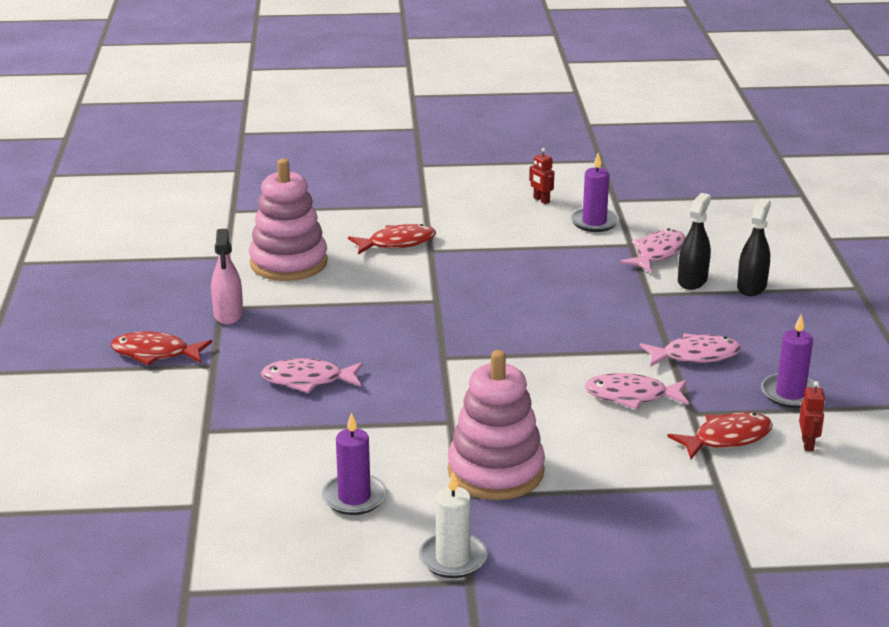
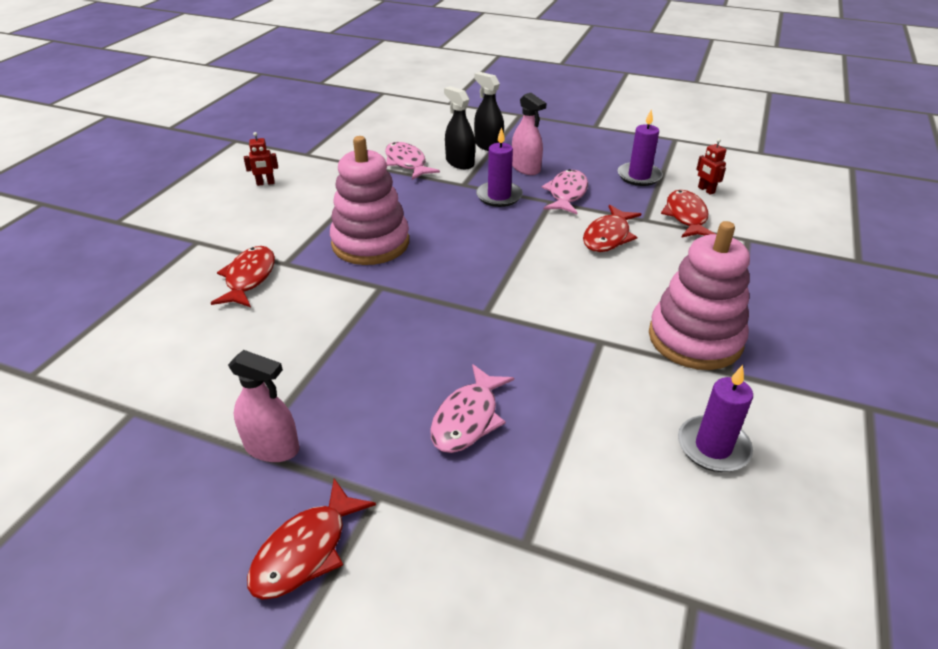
camera: 65 degrees left, 10 degrees up
pink stacking toy [249,159,328,281] -> pink stacking toy moved to [330,136,409,265]
white candle [419,471,488,578] -> none
purple candle [570,153,619,232] -> purple candle moved to [476,127,523,207]
pink fish [585,373,689,410] -> red fish [583,205,641,252]
red robot [799,381,825,451] -> red robot turned 150 degrees counterclockwise [696,138,726,195]
none -> pink spray bottle [512,93,547,175]

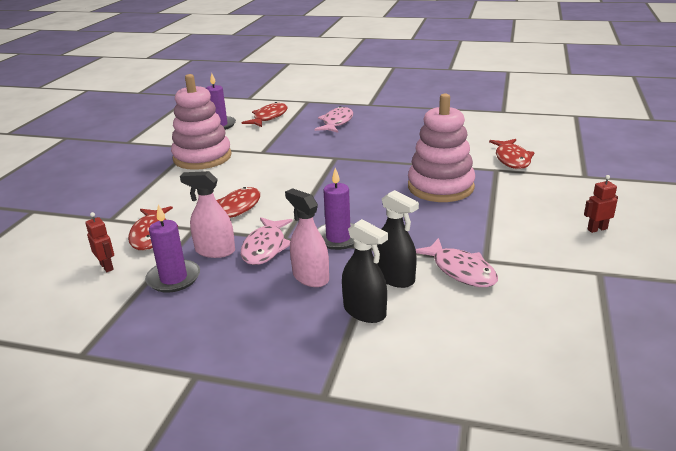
camera: 175 degrees right, 10 degrees down
pink spray bottle [228,350,299,462] -> pink spray bottle moved to [180,171,235,258]
red fish [247,478,376,600] -> red fish moved to [241,102,287,127]

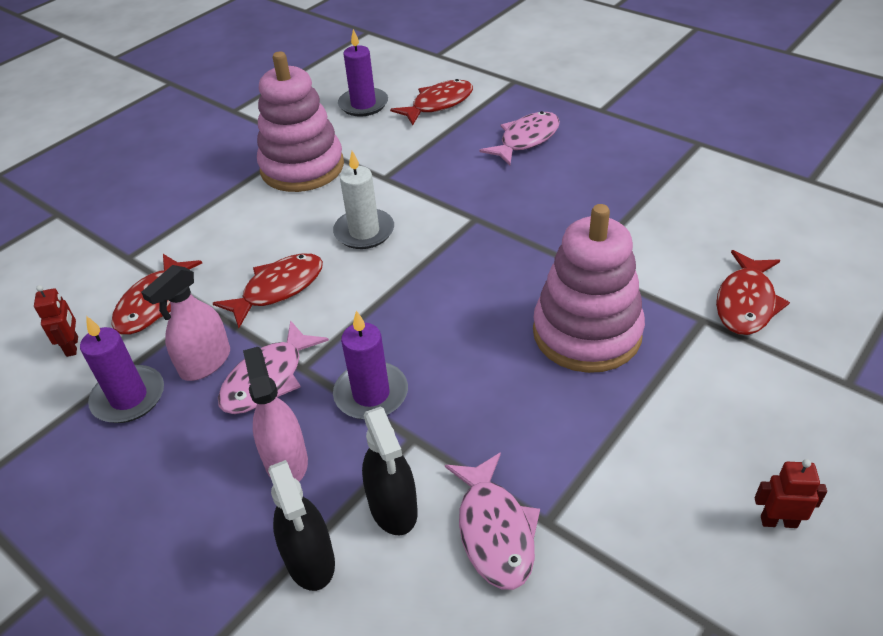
camera: 25 degrees right, 15 degrees up
pink spray bottle [180,171,235,258] -> pink spray bottle turned 90 degrees counterclockwise [141,265,230,381]
none -> white candle [333,151,394,249]

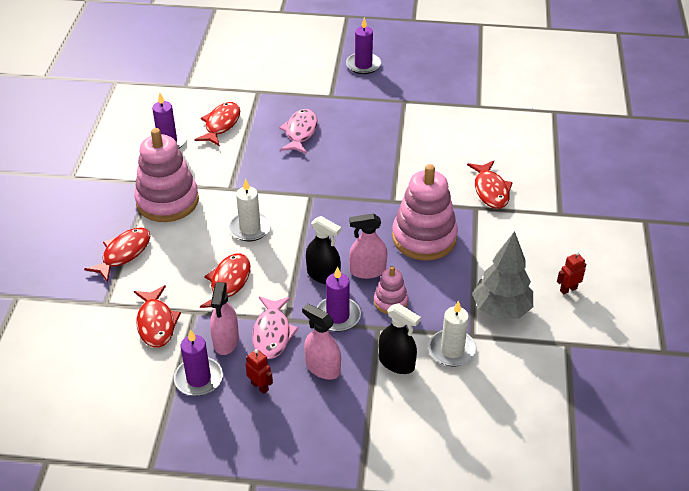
camera: 35 degrees left, 0 degrees up
red robot [34,285,78,357] -> red robot moved to [246,349,273,394]
black spray bottle [268,460,335,591] -> black spray bottle moved to [306,216,341,284]
pink fish [445,452,540,590] -> white candle [429,300,477,367]
none -> red fish [84,227,150,282]
none -> purple candle [346,17,381,74]
none -> pink spray bottle [349,213,387,279]
none -> pink stacking toy [374,266,408,314]
none -> grey tree [472,231,533,319]

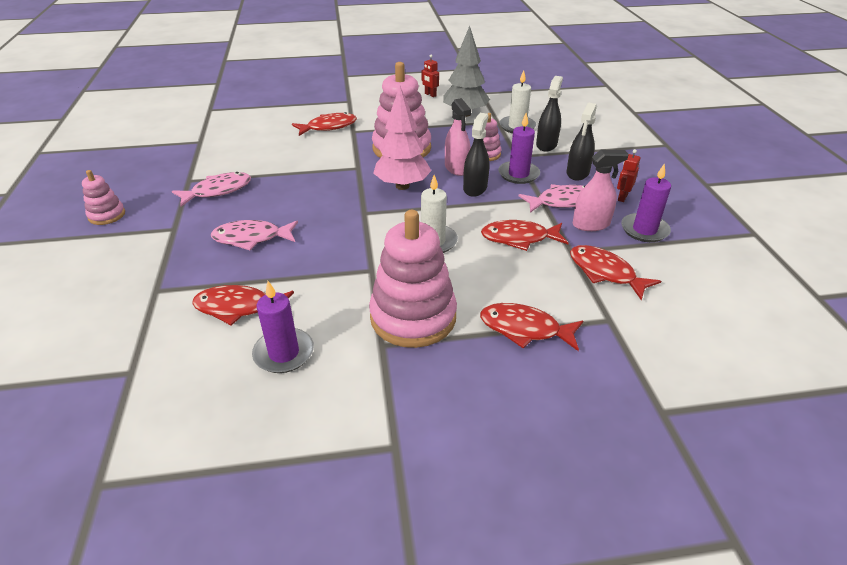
camera: 105 degrees left, 5 degrees down
red fish [134,285,181,348] -> red fish turned 105 degrees counterclockwise [570,245,661,300]
pink spray bottle [302,303,341,380] -> black spray bottle [567,103,597,181]
purple candle [346,17,381,74] -> pink stacking toy [82,170,125,225]
none -> pink fish [172,172,251,207]
none -> pink tree [373,86,431,190]

